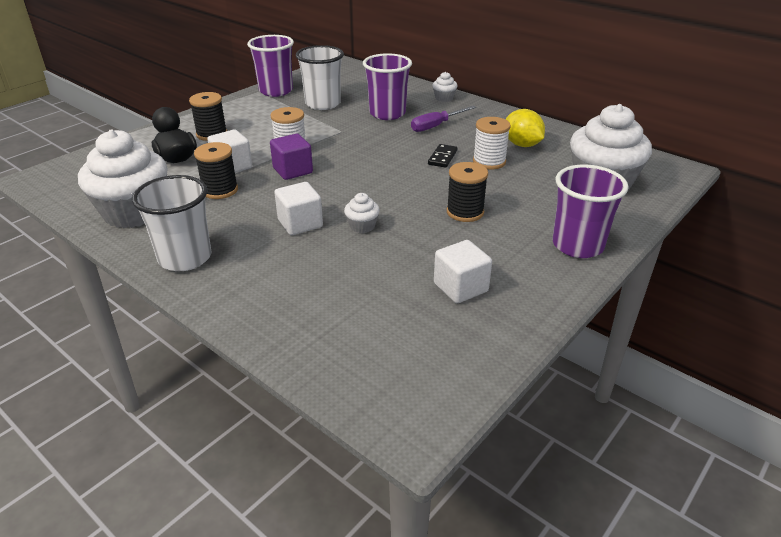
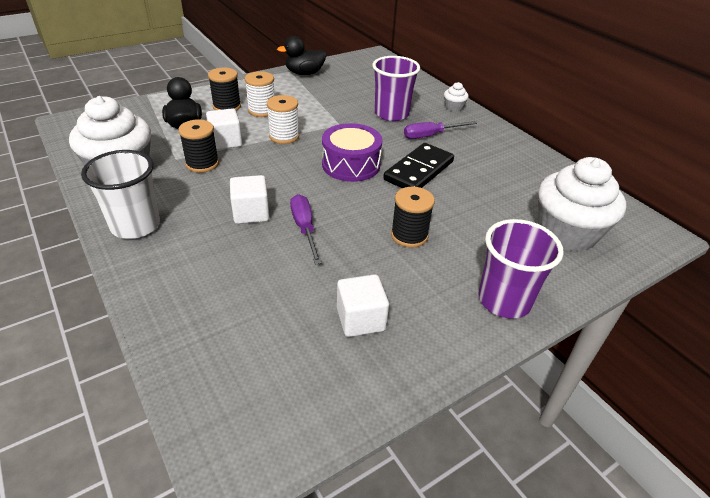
camera: 15 degrees right, 5 degrees up
purple cup [247,35,294,97] -> black duck [277,36,327,75]
purple cube [270,134,313,180] -> none
white cup [296,45,344,110] -> none
white cupcake [344,193,380,233] -> purple screwdriver [290,194,321,265]
black domino [428,144,457,168] -> black domino [383,143,454,188], size x1.94
white spool [473,117,511,169] -> white spool moved to [245,71,275,117]
yellow lemon [506,109,545,147] -> none
none -> purple drum [322,123,383,182]

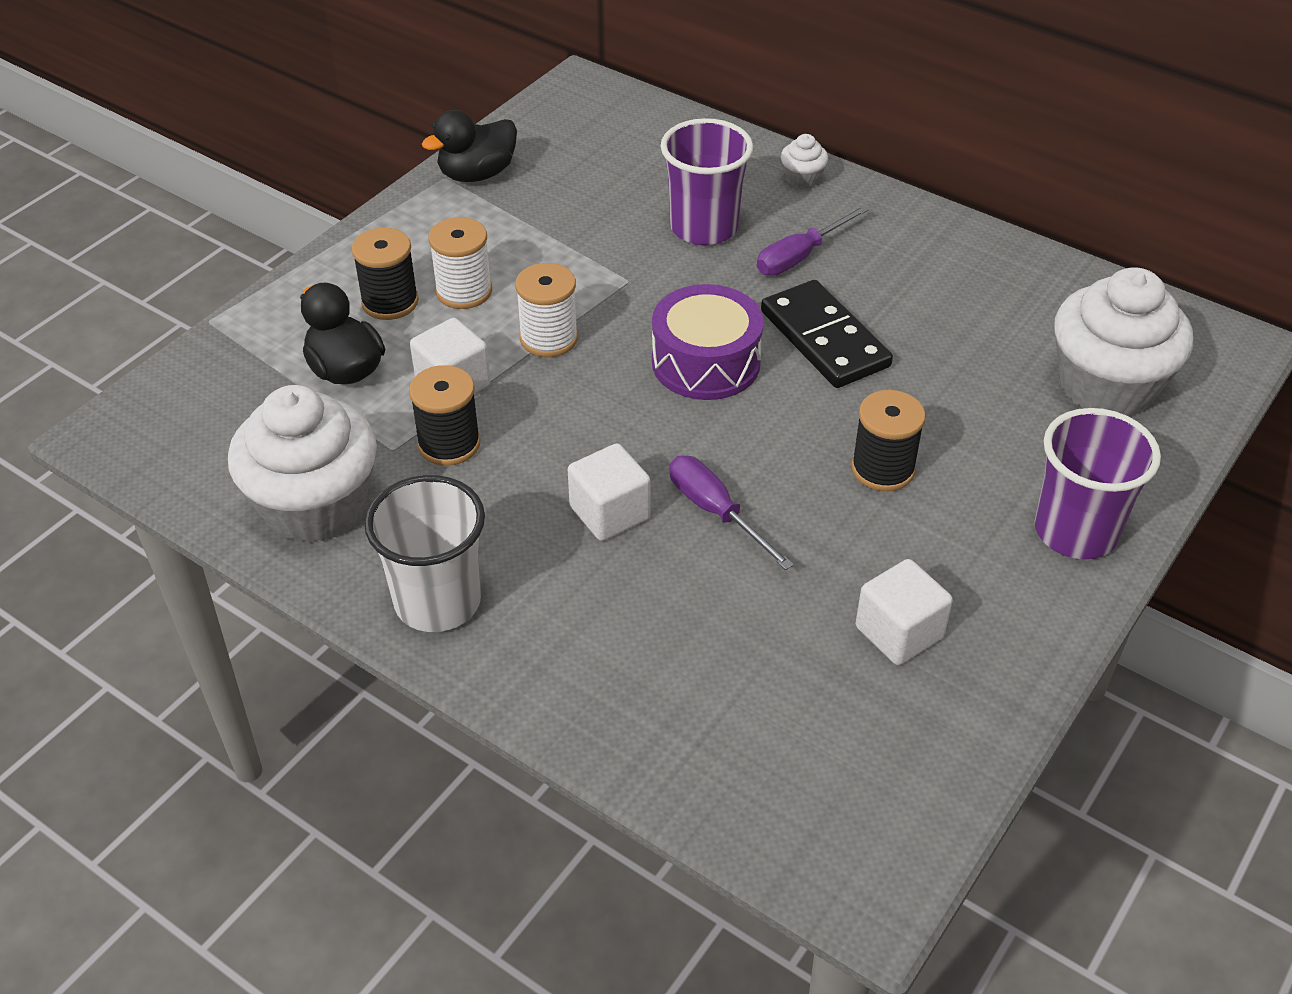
camera: 20 degrees left, 5 degrees up
black domino [383,143,454,188] -> black domino turned 45 degrees counterclockwise [761,280,893,388]

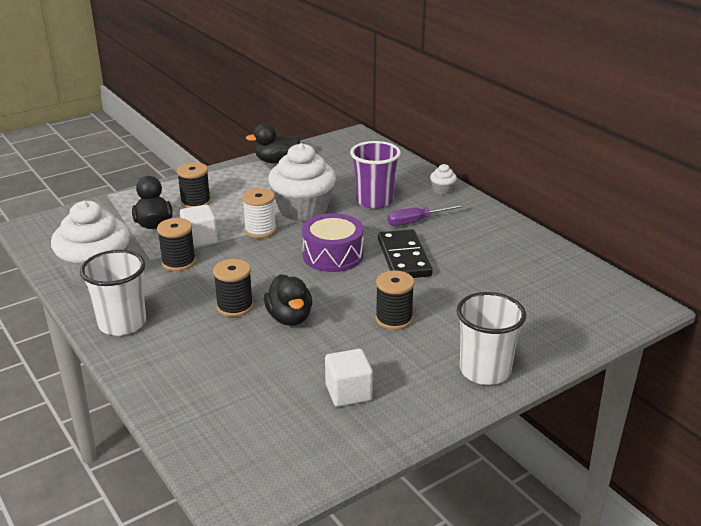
camera: 20 degrees right, 15 degrees down
white spool [429,217,492,309] -> none
white cube [568,443,651,541] -> black spool [213,259,253,317]
purple screwdriver [669,456,794,570] -> black duck [264,274,312,326]
purple cup [1035,408,1161,560] -> white cup [457,292,526,385]
white cupcake [1054,267,1193,416] -> white cupcake moved to [268,143,336,222]

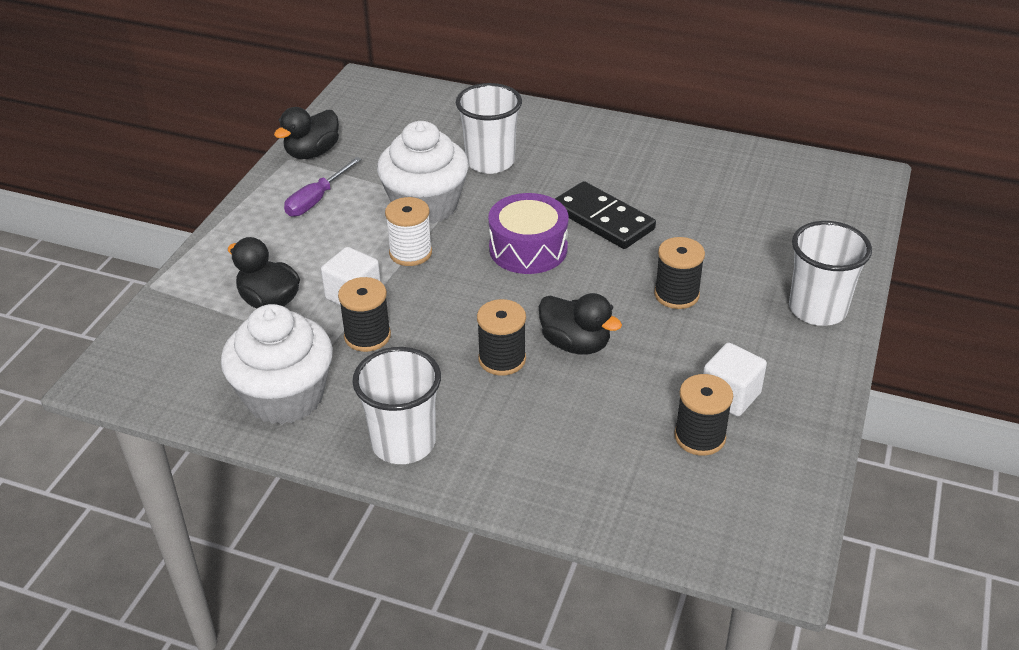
camera: 35 degrees left, 10 degrees up
black spool [177,162,211,208] -> black spool moved to [674,374,733,456]
purple cup [350,141,401,209] -> white cup [456,83,522,174]
purple screwdriver [387,204,466,226] -> purple screwdriver moved to [284,157,361,217]
white cupcake [430,164,457,195] -> none

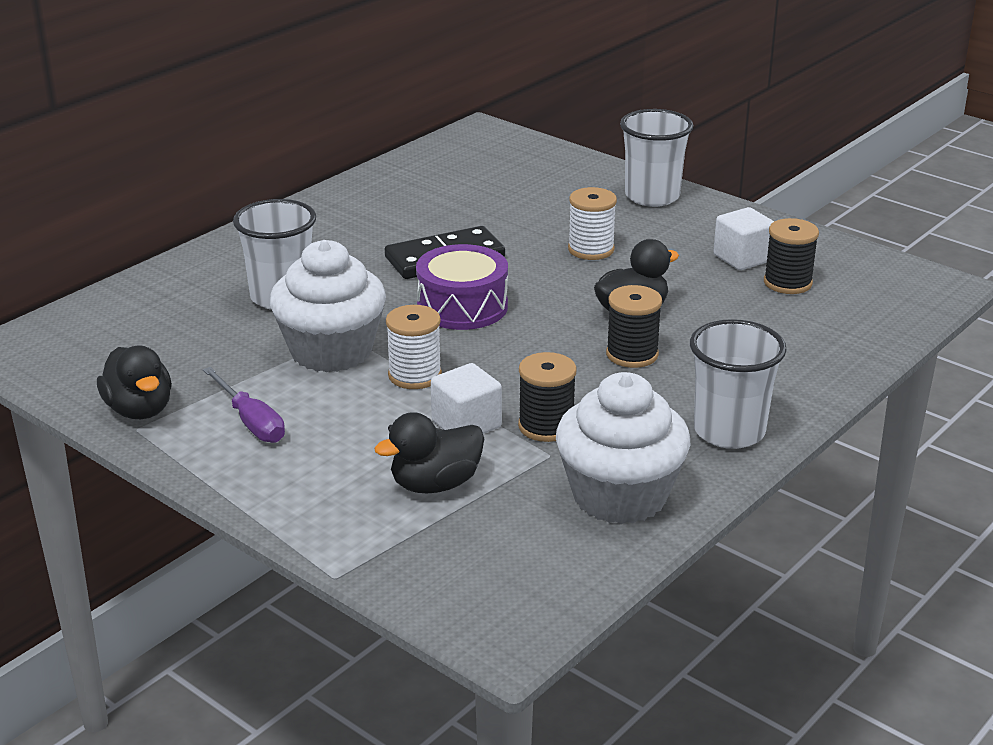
camera: 70 degrees left, 10 degrees down
black spool [654,237,705,309] -> white spool [568,187,617,260]

